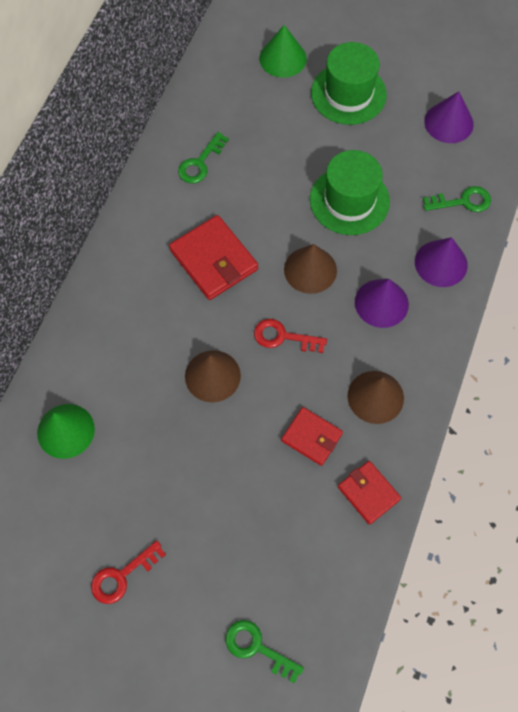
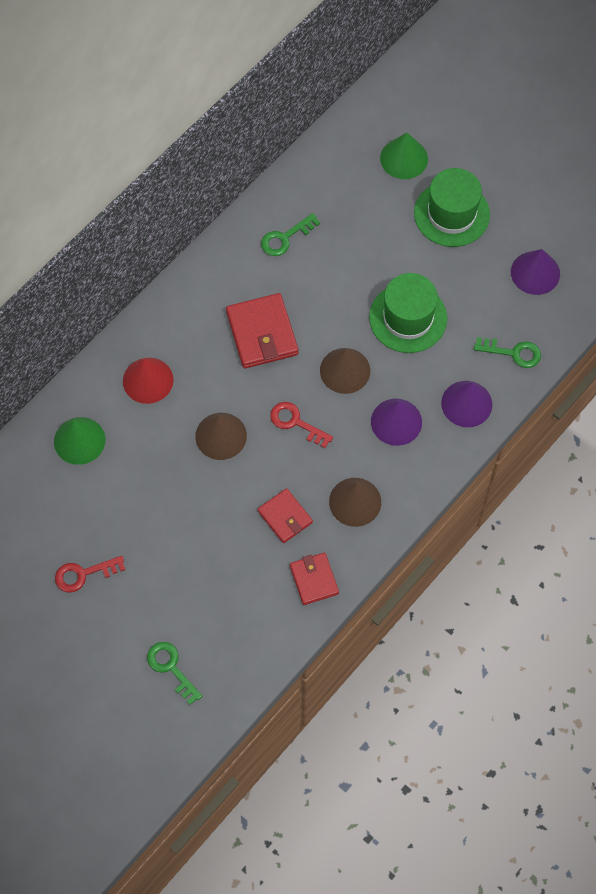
camera: 20 degrees right, 0 degrees up
none -> red cone [123,358,174,404]

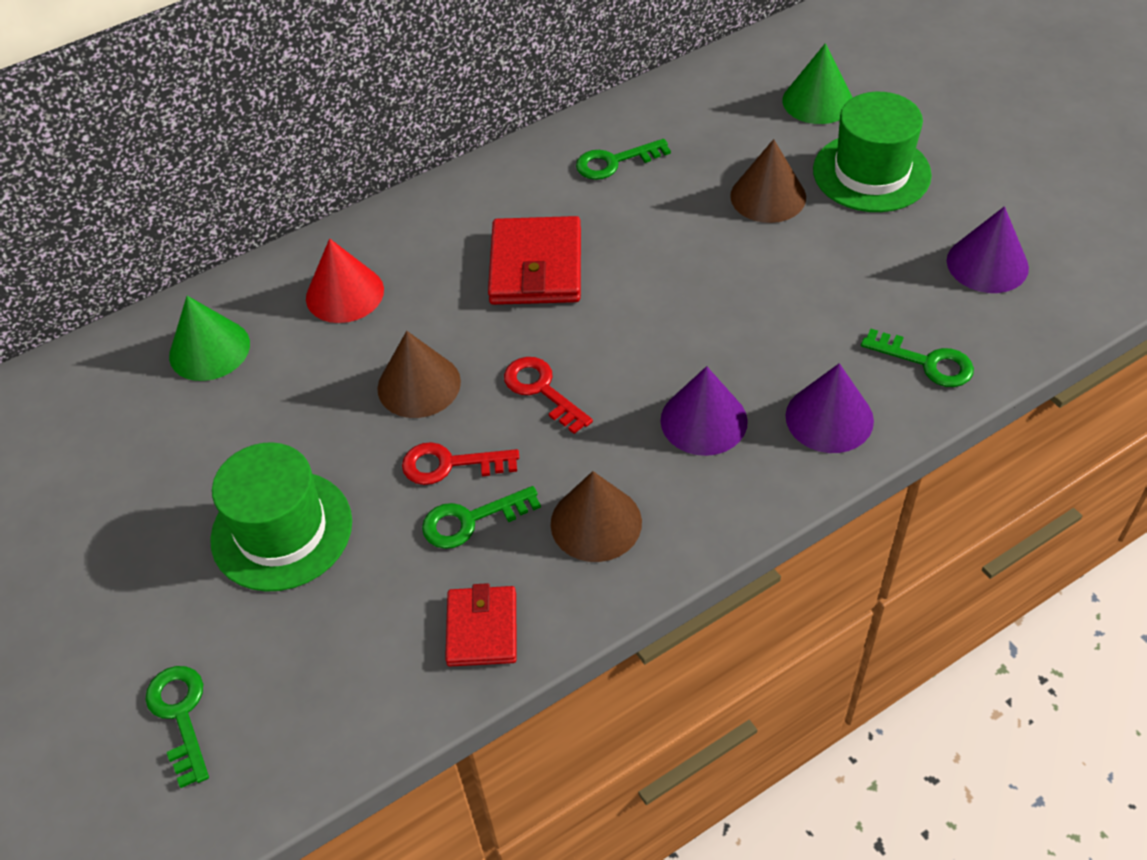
camera: 20 degrees right, 15 degrees down
red key [55,556,125,592] -> red key moved to [402,442,519,485]
red wallet [258,488,313,543] -> green key [422,486,541,549]
brown cone [320,348,370,394] -> brown cone moved to [730,139,806,223]
green hat [369,273,447,353] -> green hat moved to [210,442,352,592]

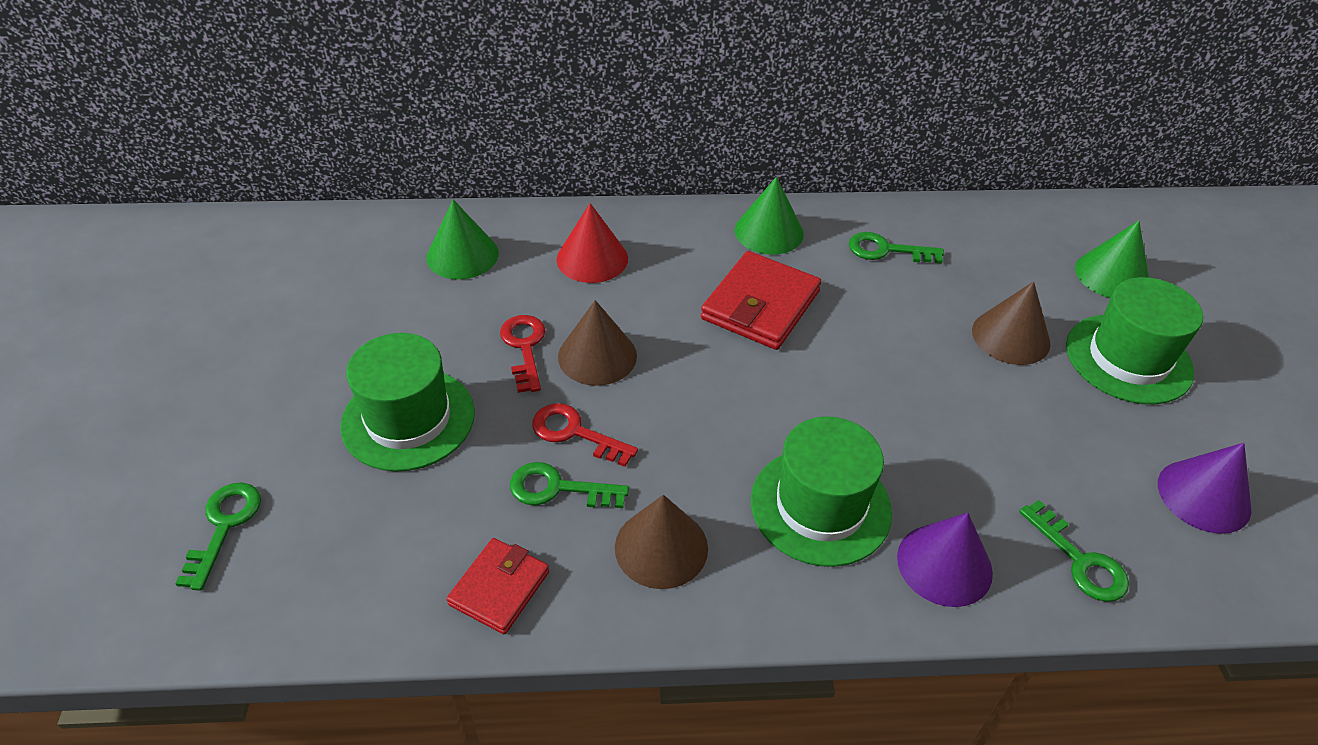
camera: 25 degrees right, 5 degrees down
red key [504,357,593,434] -> red key moved to [500,315,546,393]
purple cone [660,366,748,456] -> green hat [751,416,892,567]
none -> green cone [735,177,804,255]

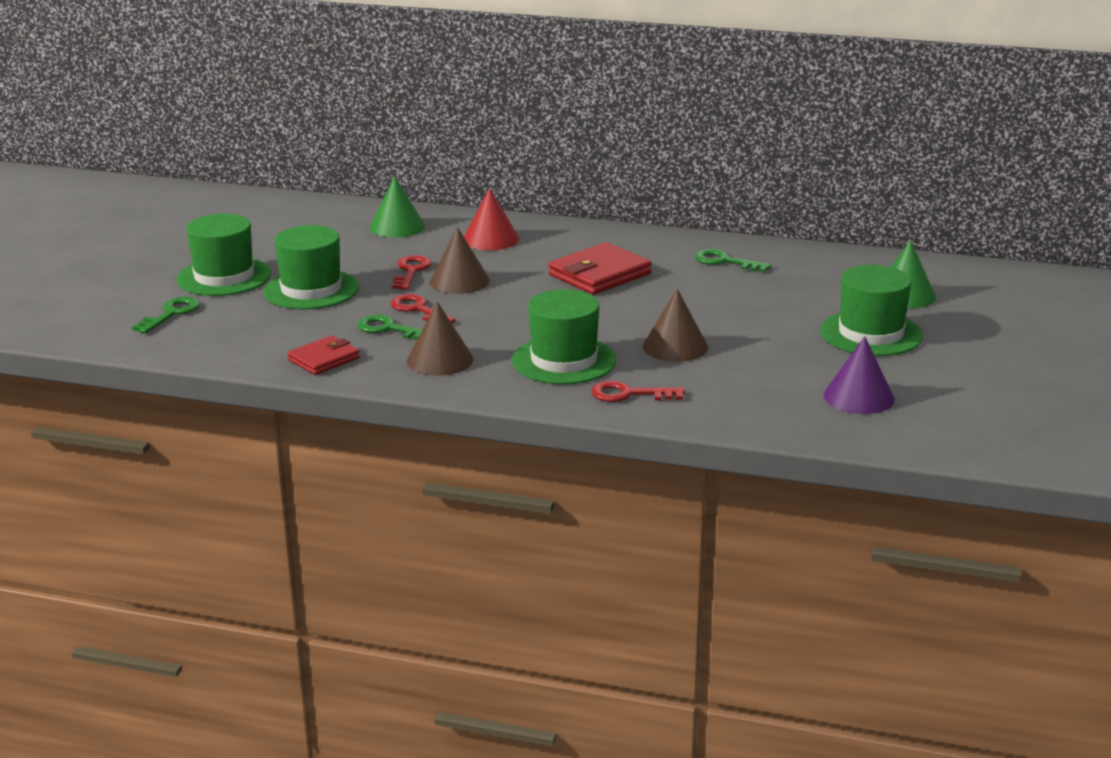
camera: 20 degrees right, 20 degrees down
green cone [735,177,804,255] -> none
purple cone [897,513,993,607] -> red key [591,381,685,402]
brown cone [972,282,1050,365] -> brown cone moved to [643,289,708,362]
green key [1019,500,1129,602] -> none
none -> green hat [177,214,271,296]

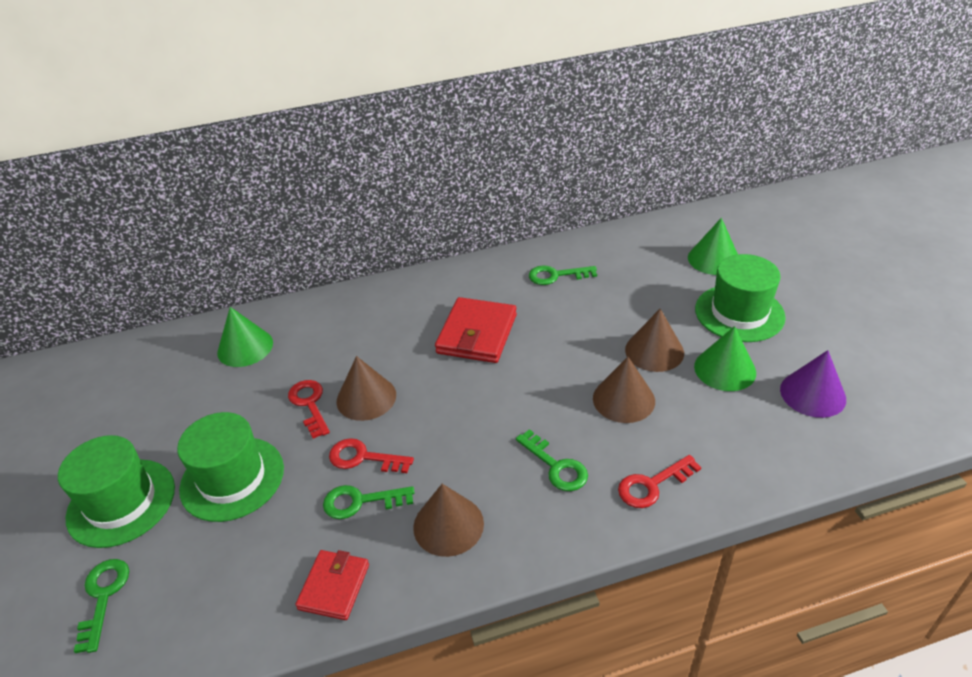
camera: 30 degrees left, 15 degrees up
red cone [464,188,519,250] -> none
green hat [512,289,616,384] -> green key [516,429,588,491]
none -> brown cone [625,309,684,372]
none -> green cone [694,326,756,391]

